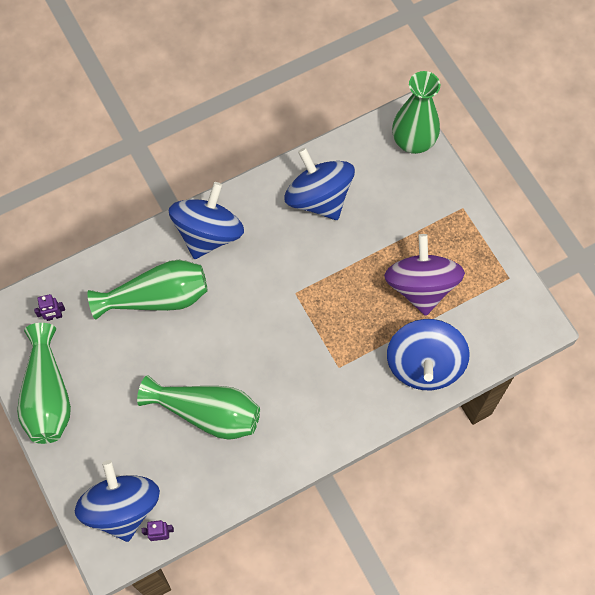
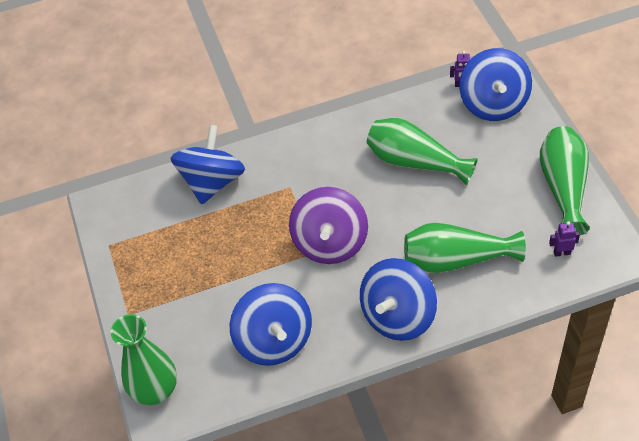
camera: 165 degrees left, 15 degrees down
purple spinning top [384,234,465,316] -> purple spinning top moved to [289,187,368,264]

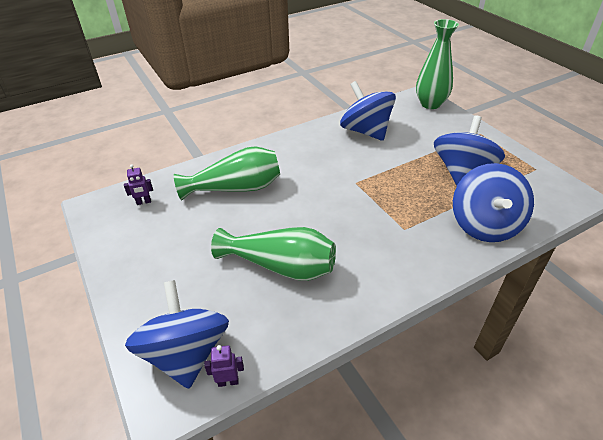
camera: 165 degrees right, 10 degrees down
purple spinning top [289,187,368,264] -> none
blue spinning top [360,258,437,341] -> blue spinning top moved to [434,115,505,185]
green vase [540,126,590,235] -> none

